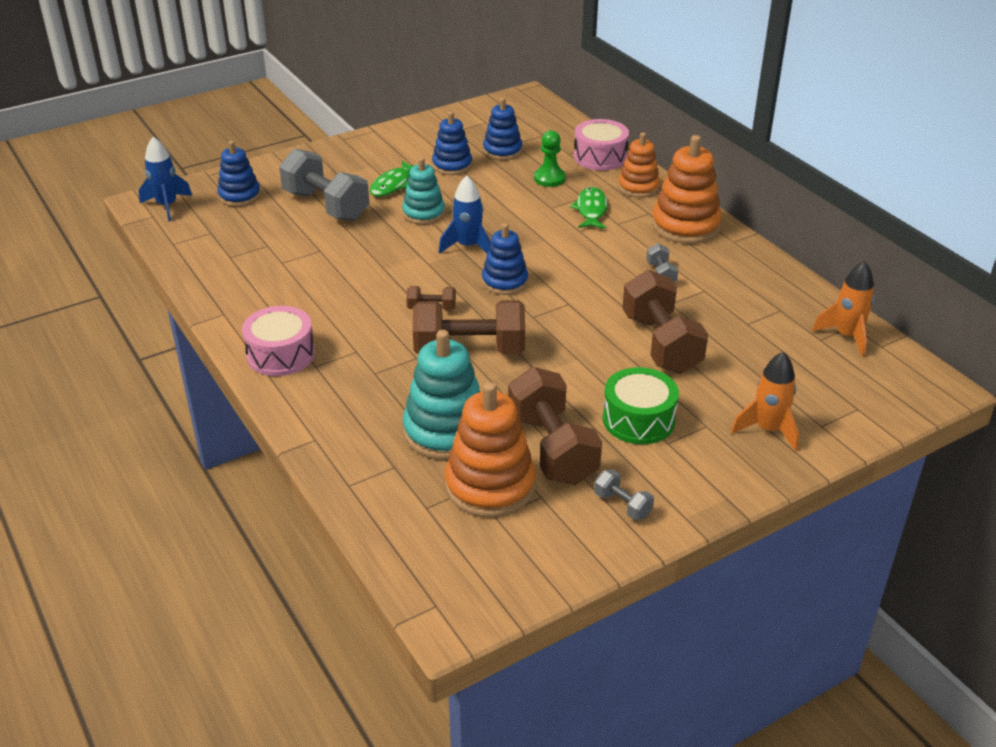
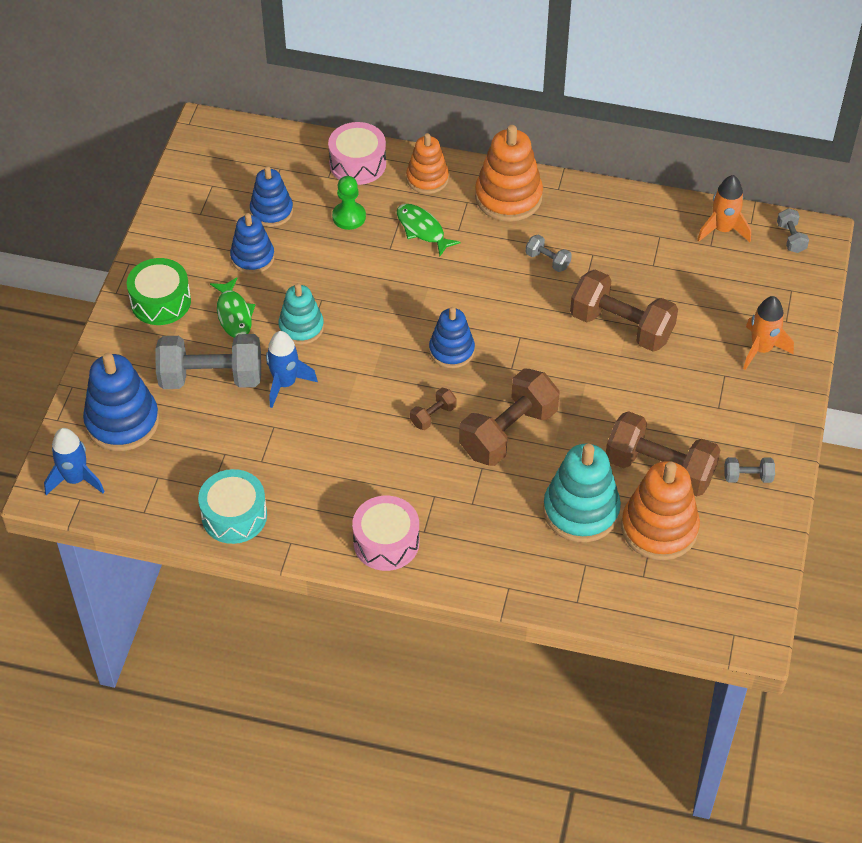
camera: 45 degrees left, 15 degrees up
blue stacking toy [217,141,261,207] -> blue stacking toy [83,353,159,451], size x1.58
blue rocket [439,176,491,254] -> blue rocket moved to [266,331,318,408]
green drum [603,367,679,444] -> green drum moved to [127,258,191,325]
none -> turquoise drum [198,469,267,544]
none -> grey dumbbell [777,208,809,253]

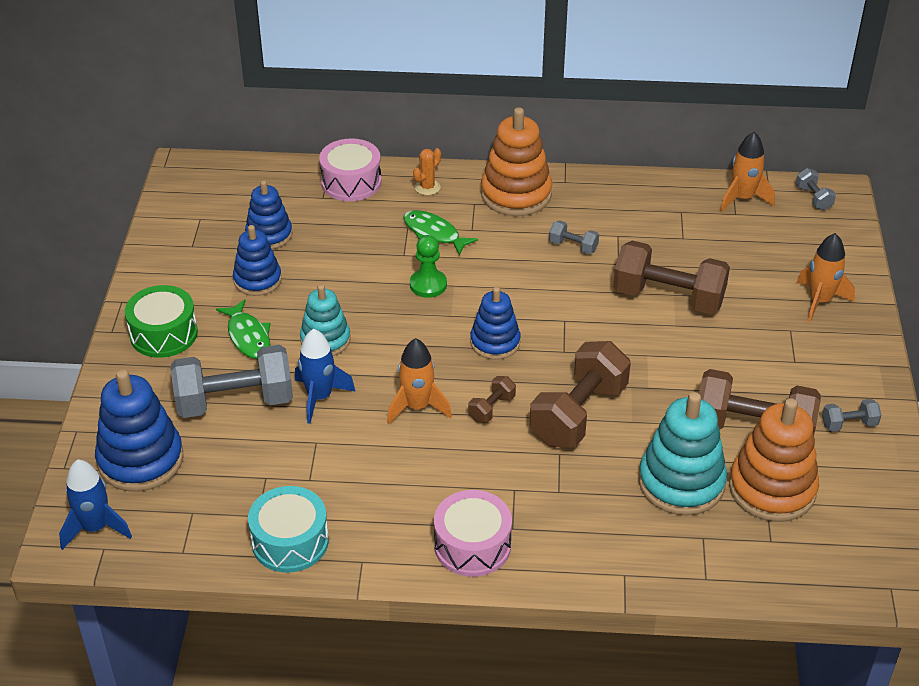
camera: 10 degrees left, 10 degrees down
green pawn [332,176,366,230] -> green pawn moved to [410,235,447,298]
orange stacking toy [406,133,449,194] -> orange cactus [413,148,441,195]
none -> orange rocket [387,338,452,424]

